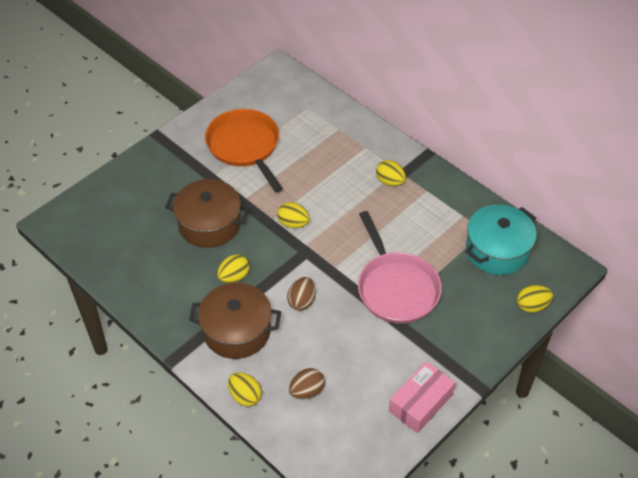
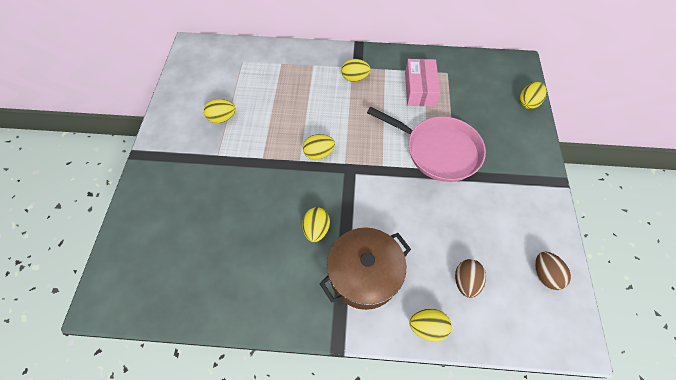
camera: 40 degrees left, 10 degrees up
brown pot [165,179,250,248] -> none
orange pan [205,109,283,192] -> yellow egg [204,99,236,123]
brown egg [287,277,315,311] -> brown egg moved to [535,251,571,290]
pink box [389,361,455,433] -> pink box moved to [405,59,440,106]
turquoise pot [465,205,537,275] -> none

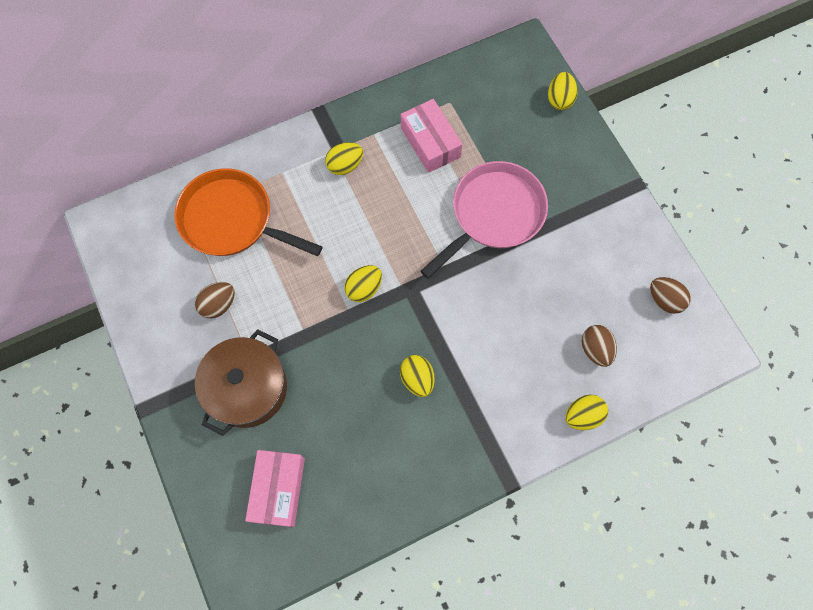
camera: 30 degrees left, 10 degrees up
yellow egg [204,99,236,123] -> brown egg [195,282,235,318]
brown pot [320,227,411,310] -> brown pot moved to [195,329,287,436]
pink pan [367,107,486,182] -> pink pan turned 45 degrees counterclockwise [421,161,548,279]
none -> orange pan [174,168,323,256]
none -> pink box [245,450,305,527]

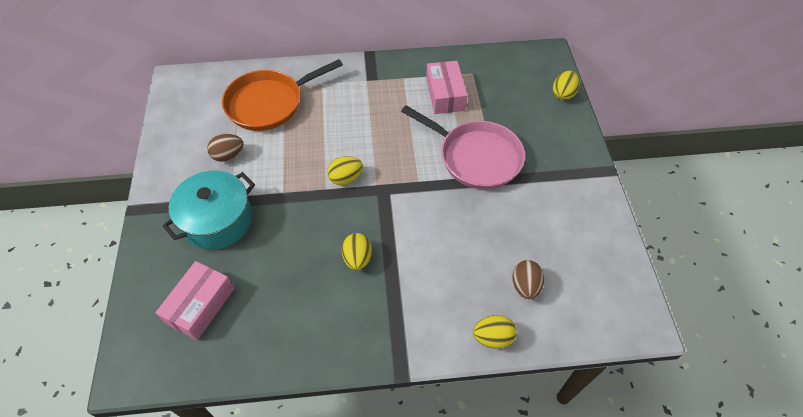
camera: 20 degrees right, 15 degrees down
orange pan [174,168,323,256] -> orange pan turned 75 degrees counterclockwise [222,59,343,131]
brown pot [195,329,287,436] -> turquoise pot [162,170,255,250]
yellow egg [325,142,363,175] -> none
pink pan [421,161,548,279] -> pink pan turned 60 degrees clockwise [401,105,525,189]
brown egg [650,277,691,314] -> none

